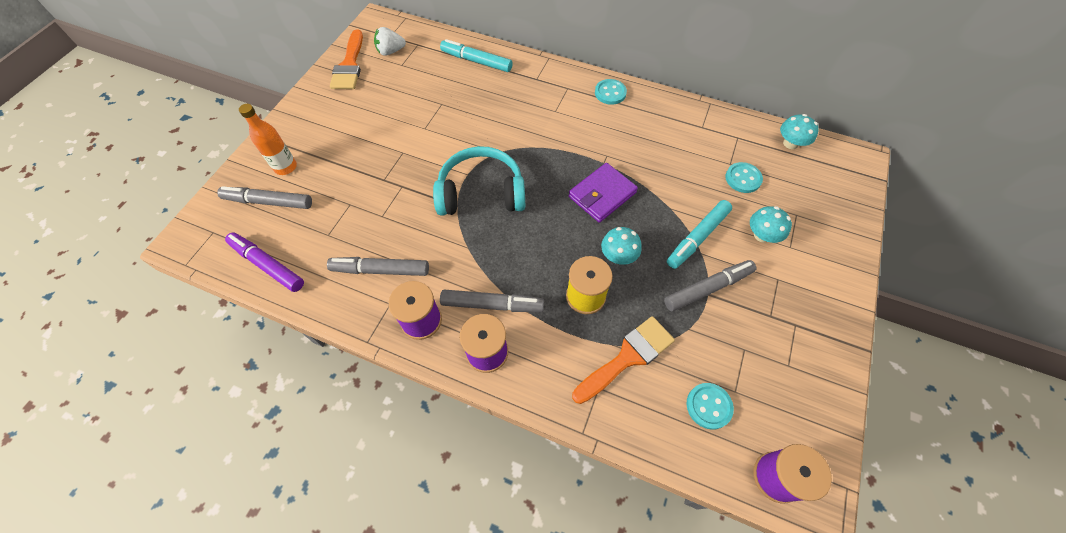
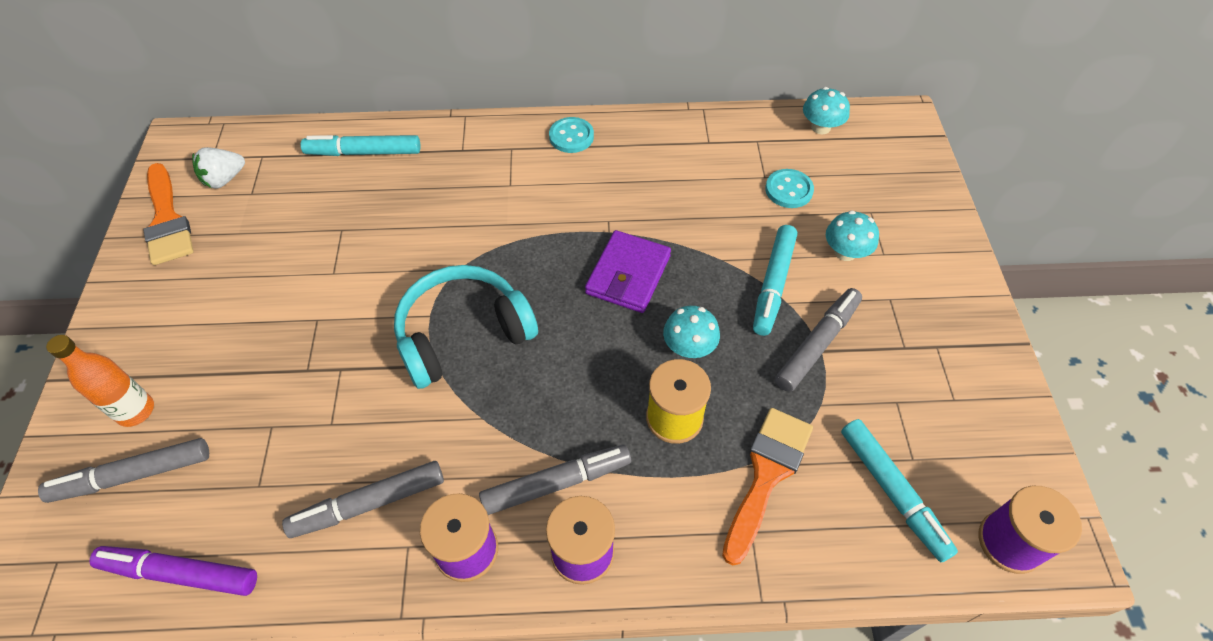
camera: 25 degrees left, 5 degrees down
turquoise button [687,383,734,430] -> turquoise marker [841,419,958,562]

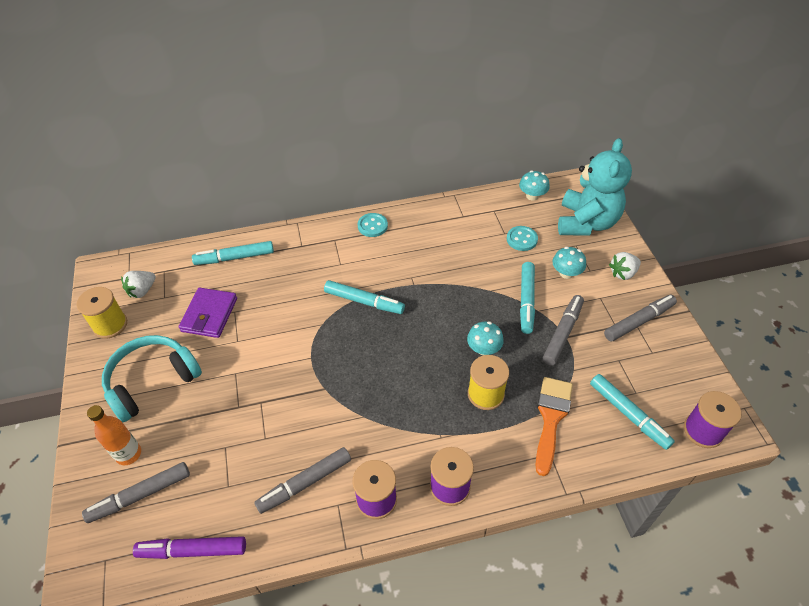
camera: 10 degrees left, 5 degrees down
orange brush [143,163,194,265] -> yellow spool [76,287,127,339]
turquoise headphones [394,265,538,389] -> turquoise headphones moved to [102,335,202,422]
grey marker [479,445,631,515] -> grey marker moved to [604,295,677,341]
purple wallet [585,230,671,313] -> purple wallet moved to [179,288,237,338]
none -> turquoise marker [324,280,405,314]
none -> turquoise teddy bear [558,138,632,236]
none -> white strawberry [609,252,641,280]

